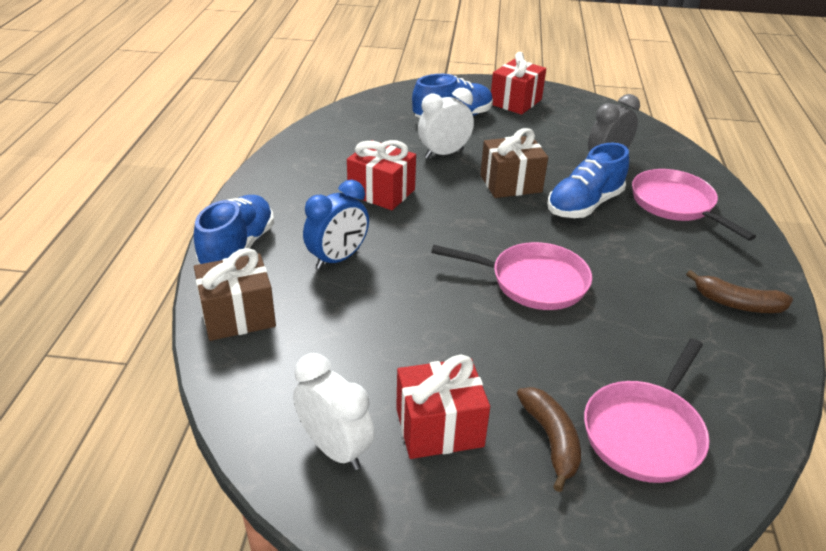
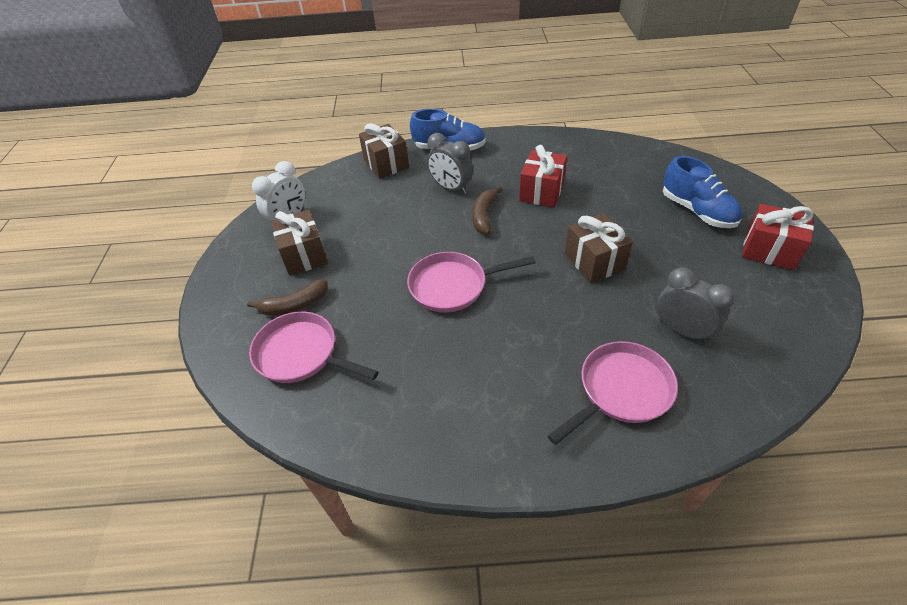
camera: 85 degrees right, 10 degrees up
blue clock [303,180,369,270] -> grey clock [427,133,473,194]
red gift [396,354,490,459] -> brown gift [271,210,328,276]
white clock [418,88,474,158] -> none
pink pan [431,242,592,310] -> pink pan turned 75 degrees clockwise [407,252,536,313]
blue shoe [547,143,629,218] -> none
brown banana [686,270,793,313] -> brown banana moved to [472,187,503,234]

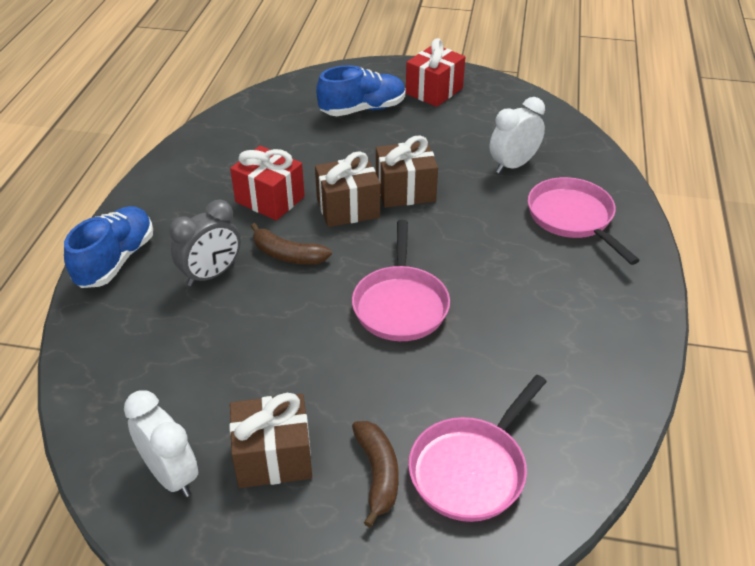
camera: 80 degrees left, 5 degrees down
brown gift [359,123,409,179] -> brown gift moved to [315,151,380,227]
grey clock [657,267,735,343] -> white clock [489,97,545,174]

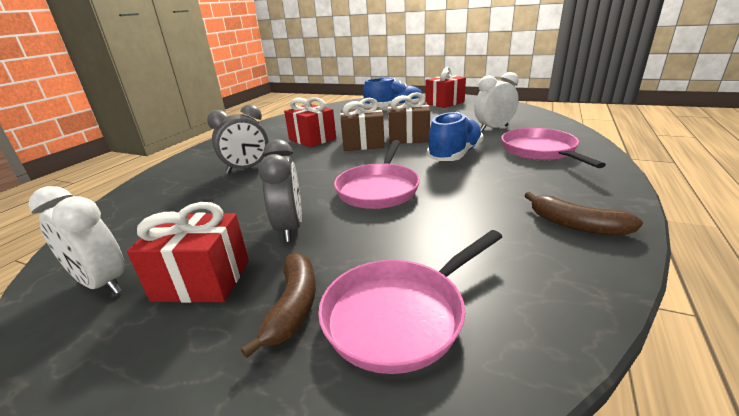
camera: 15 degrees right, 15 degrees down
blue shoe [64,206,153,288] -> blue shoe moved to [427,112,484,161]
white clock [124,390,198,497] -> white clock turned 150 degrees clockwise [28,186,125,294]
brown gift [229,393,312,488] -> red gift [127,202,249,303]
brown banana [250,223,332,265] -> brown banana moved to [524,192,643,236]
none -> grey clock [258,139,302,242]

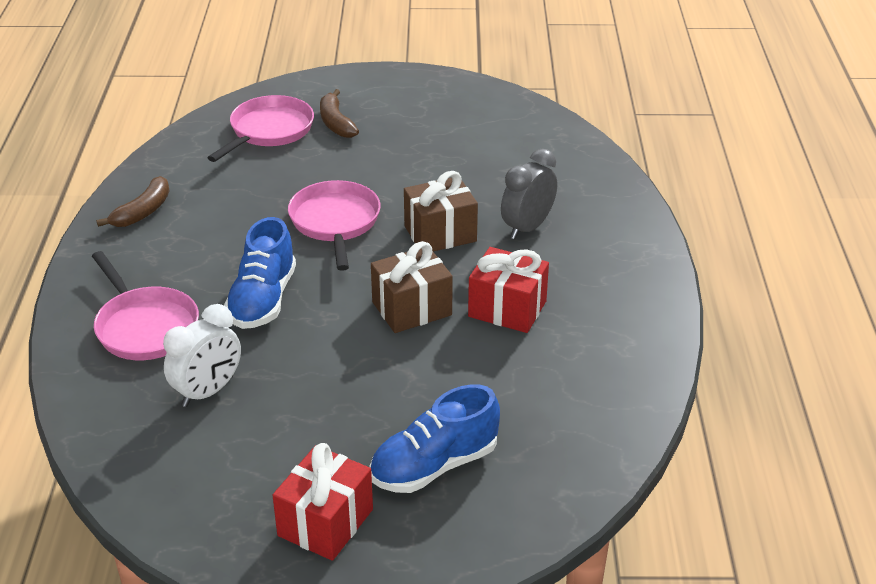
camera: 155 degrees right, 10 degrees up
white clock [28,186,125,294] -> none
red gift [127,202,249,303] -> none
grey clock [258,139,302,242] -> none
brown gift [388,92,430,144] -> brown gift moved to [404,171,478,252]
brown banana [524,192,643,236] -> brown banana turned 105 degrees clockwise [96,176,169,227]

